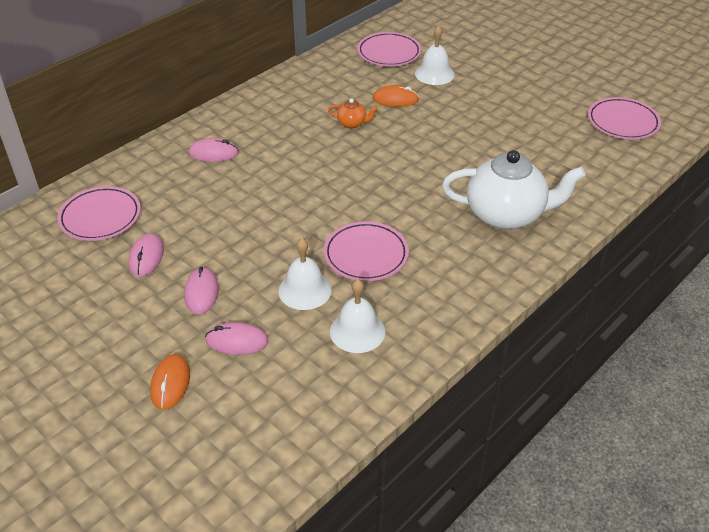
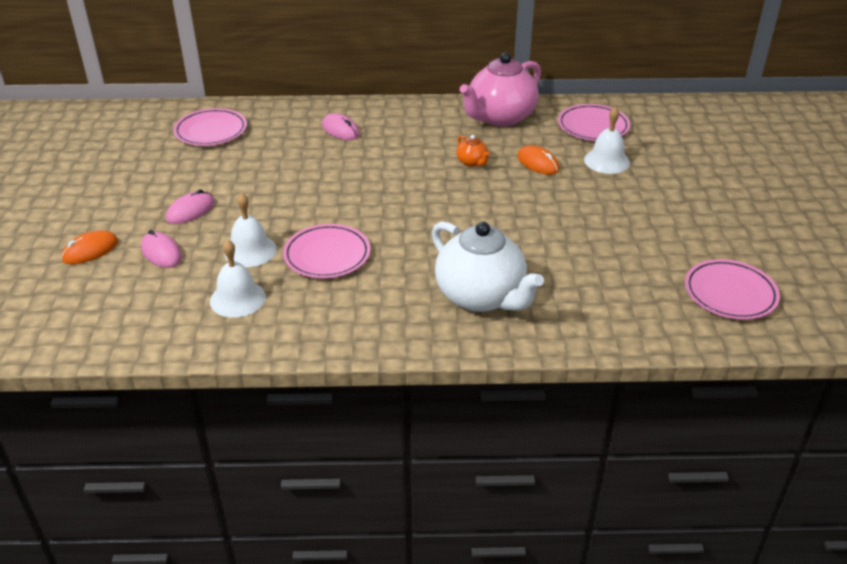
camera: 45 degrees right, 5 degrees down
pink mouse [129,233,164,277] -> none
none -> pink teapot [460,53,541,126]

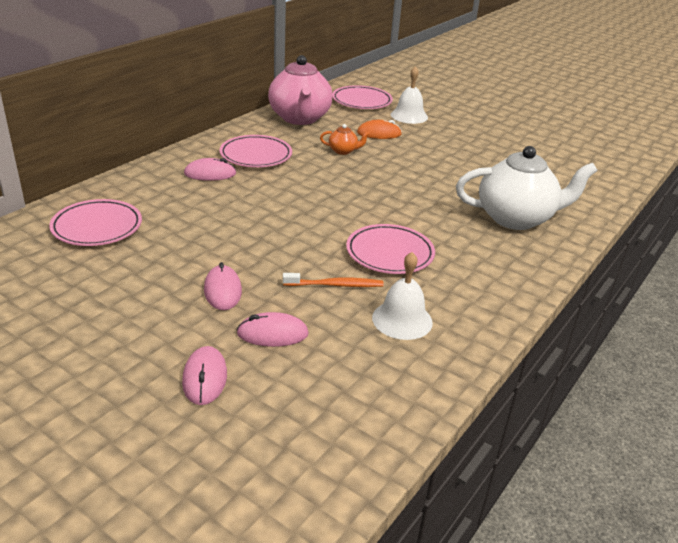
camera: 55 degrees left, 5 degrees down
orange mouse [61,230,118,264] -> pink mouse [182,346,227,405]
white bell [224,193,277,267] -> orange toothbrush [283,273,384,287]
pink plate [685,259,780,320] -> pink plate moved to [219,135,292,167]

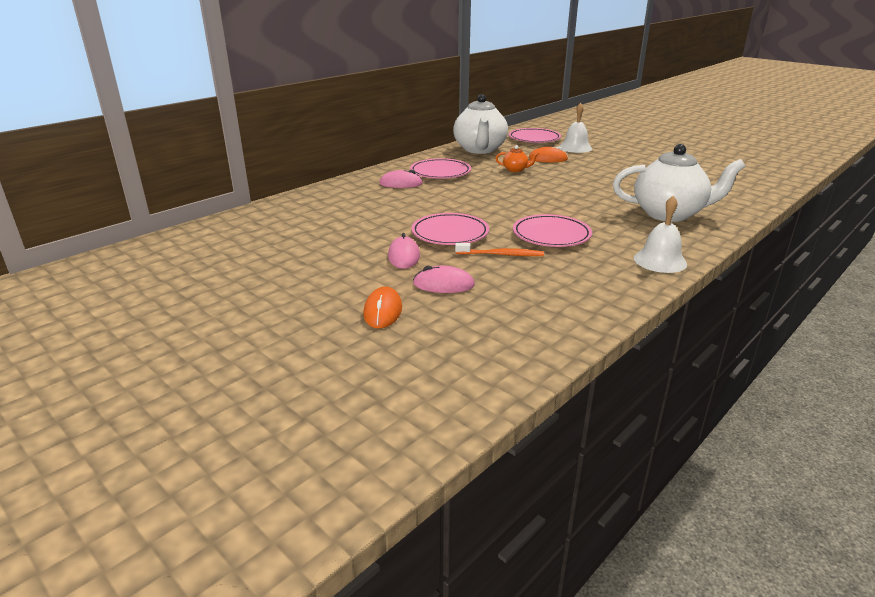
camera: 10 degrees right, 5 degrees down
pink plate [49,199,142,246] -> pink plate moved to [411,213,489,245]
pink mouse [182,346,227,405] -> orange mouse [363,287,402,328]
pink teapot [268,55,333,125] -> white teapot [453,94,508,154]
white bell [372,252,433,340] -> white bell moved to [634,196,687,273]

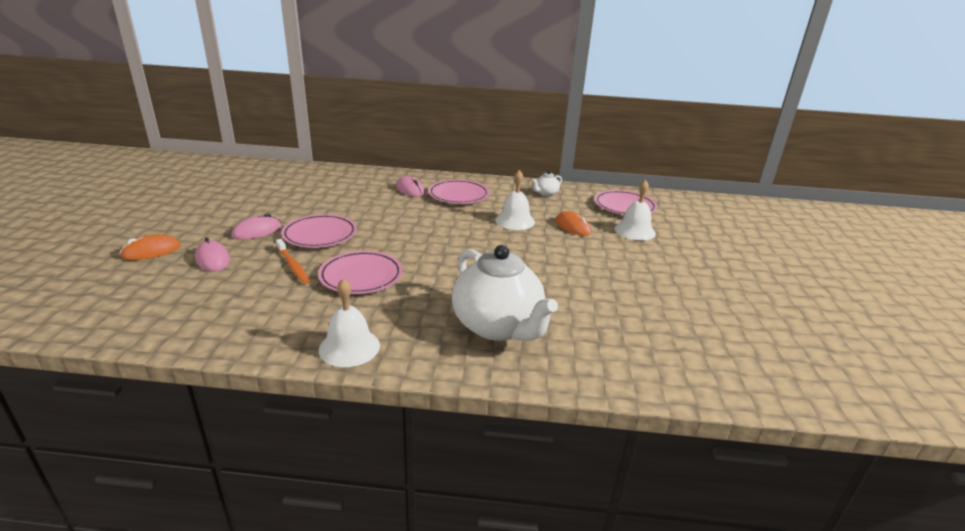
camera: 50 degrees right, 0 degrees up
white teapot [453,94,508,154] -> white teapot [532,170,562,196], size x0.42
orange teapot [495,145,539,172] -> white bell [495,170,535,230]

